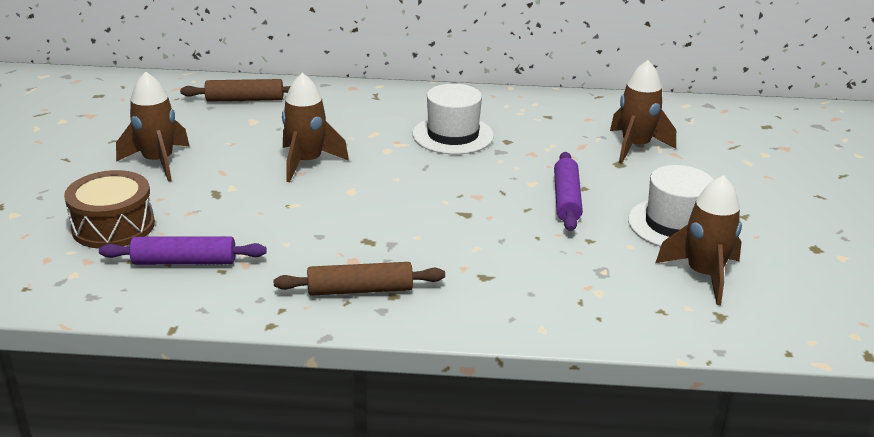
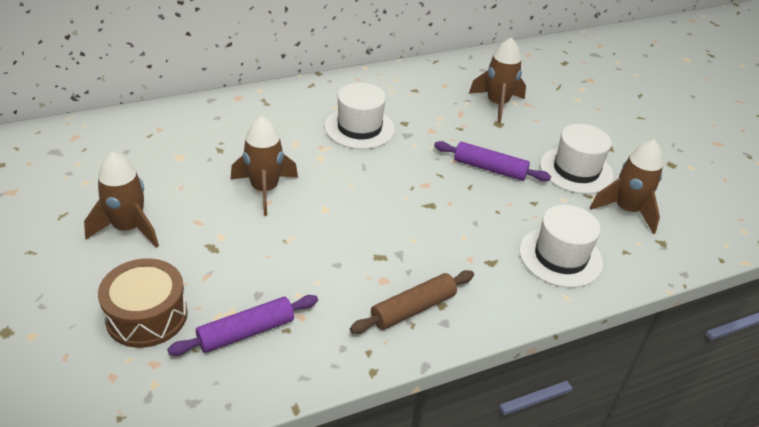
camera: 30 degrees left, 10 degrees up
brown rolling pin [180,79,290,102] -> none
purple rolling pin [554,152,583,231] -> purple rolling pin turned 45 degrees counterclockwise [434,141,551,181]
none -> white hat [519,205,603,288]

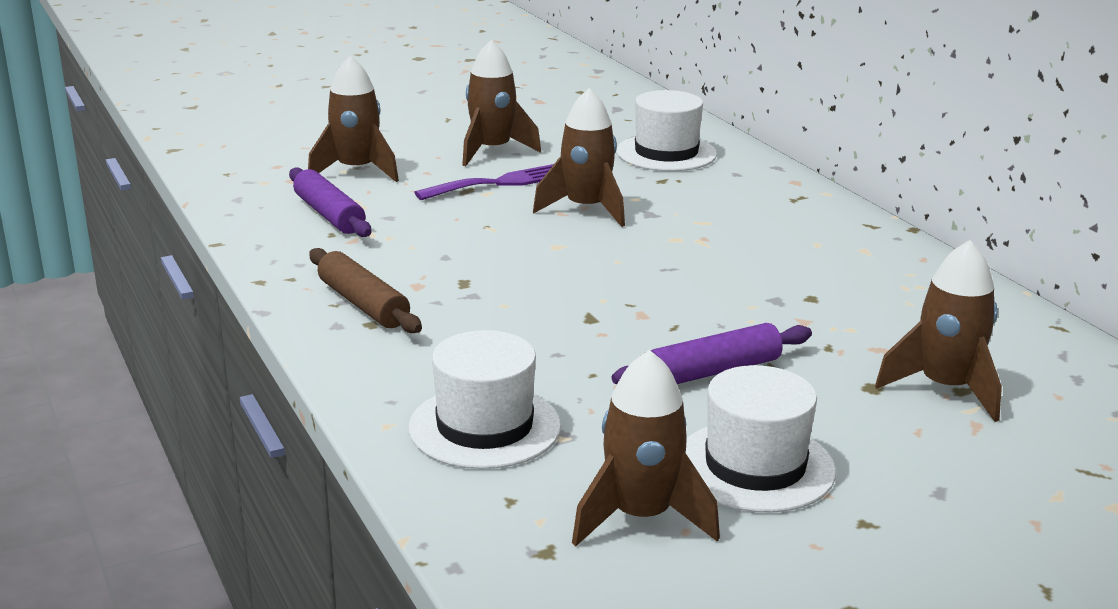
camera: 90 degrees right, 15 degrees down
brown drum [98,258,188,348] -> brown rocket [308,56,399,182]
white hat [325,83,395,149] -> white hat moved to [617,90,717,171]
purple rolling pin [434,141,551,181] -> purple rolling pin turned 45 degrees clockwise [612,323,812,384]
none -> purple fork [414,164,554,200]

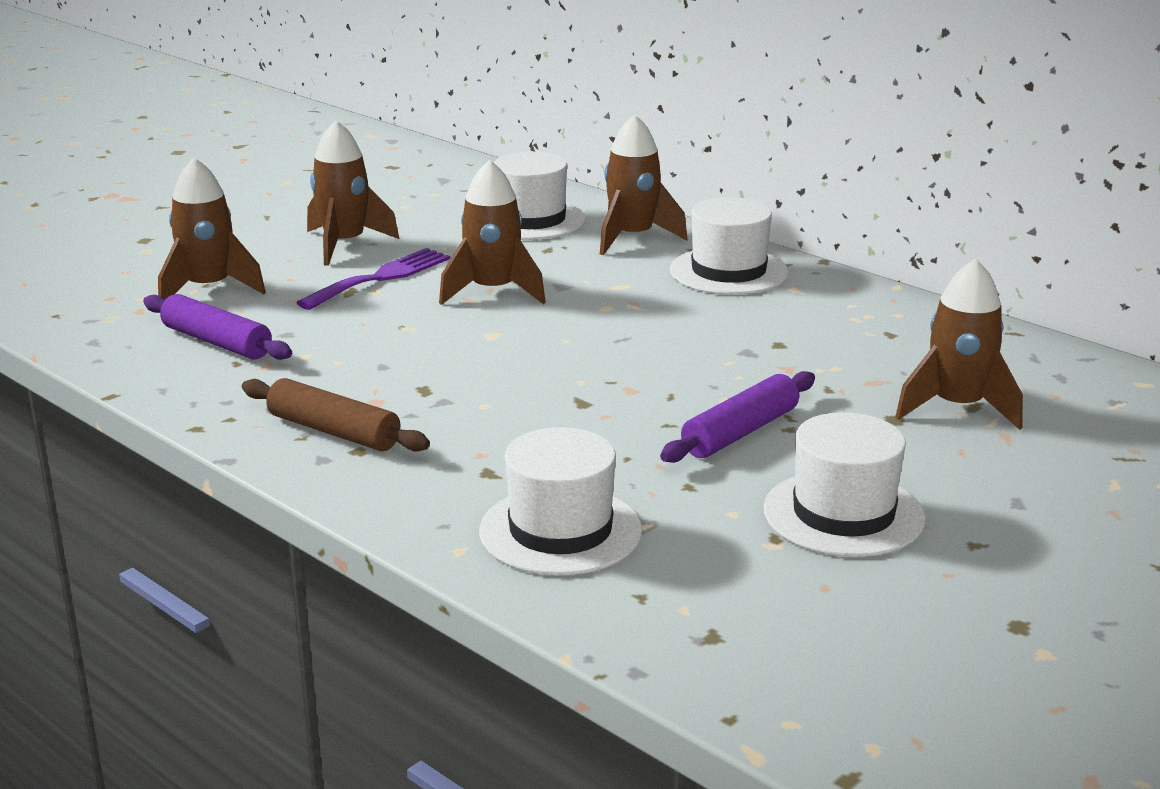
camera: 20 degrees left, 0 degrees up
brown rocket [572,350,720,546] -> brown rocket moved to [600,114,688,255]
none -> white hat [670,197,789,295]

